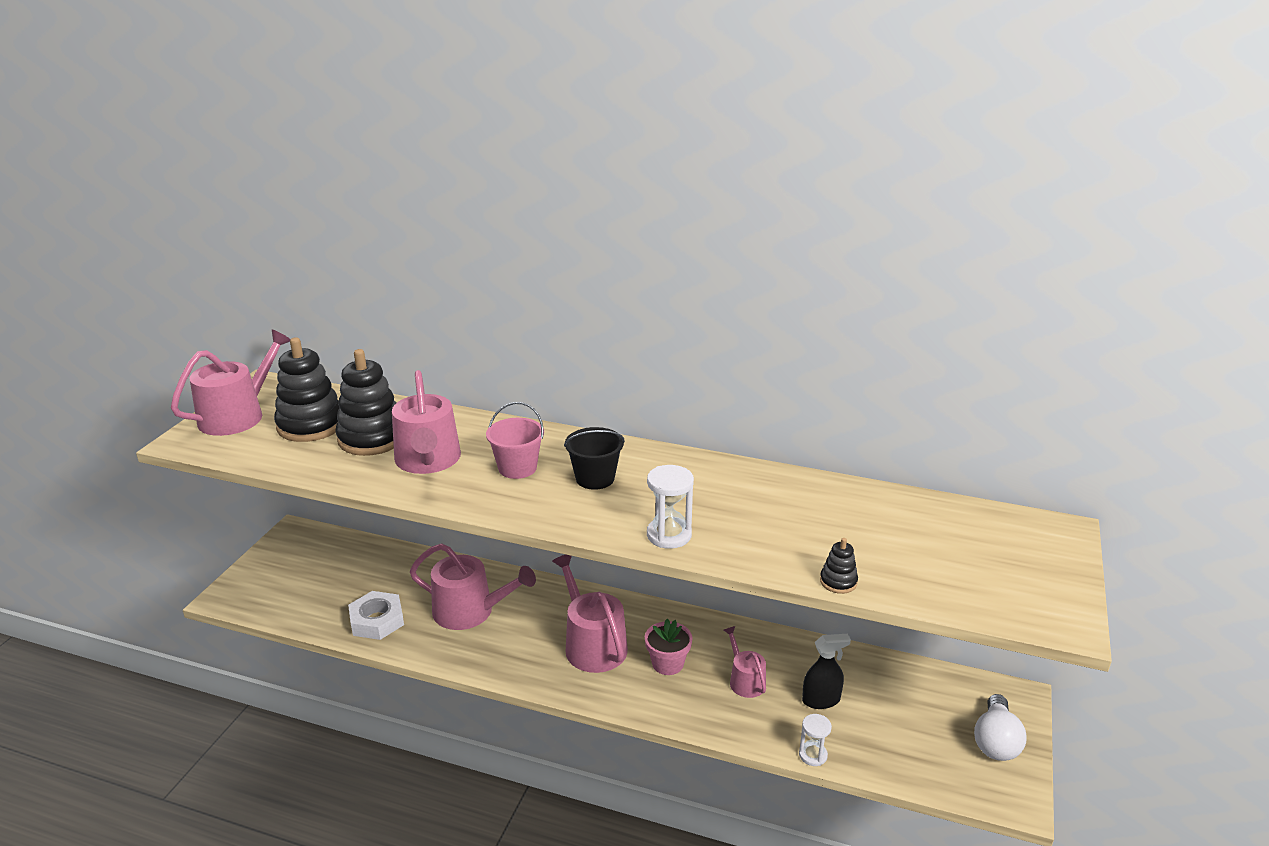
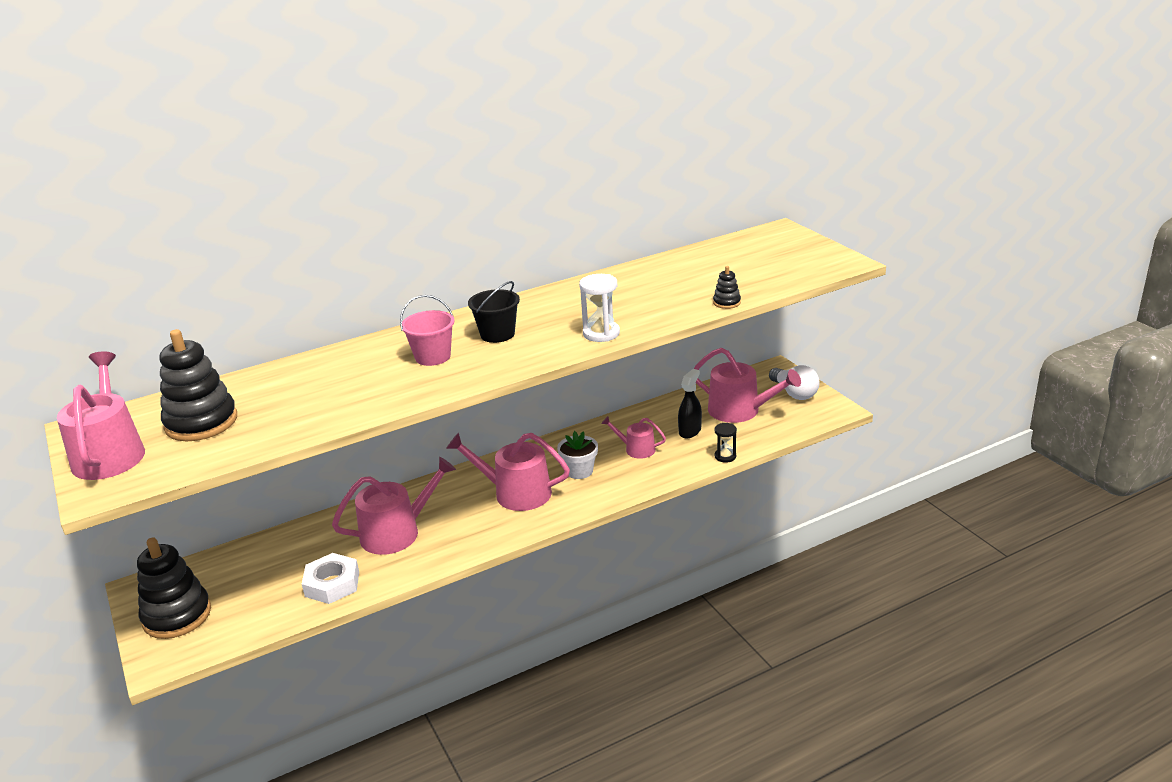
camera: 45 degrees left, 0 degrees up
black stacking toy [335,349,396,456] -> black stacking toy moved to [137,538,211,639]
pink watering can [392,370,461,474] -> pink watering can moved to [694,348,801,423]
pink flower pot [645,619,693,675] -> white flower pot [557,431,598,479]
white hourglass [799,714,832,766] -> black hourglass [714,423,737,463]

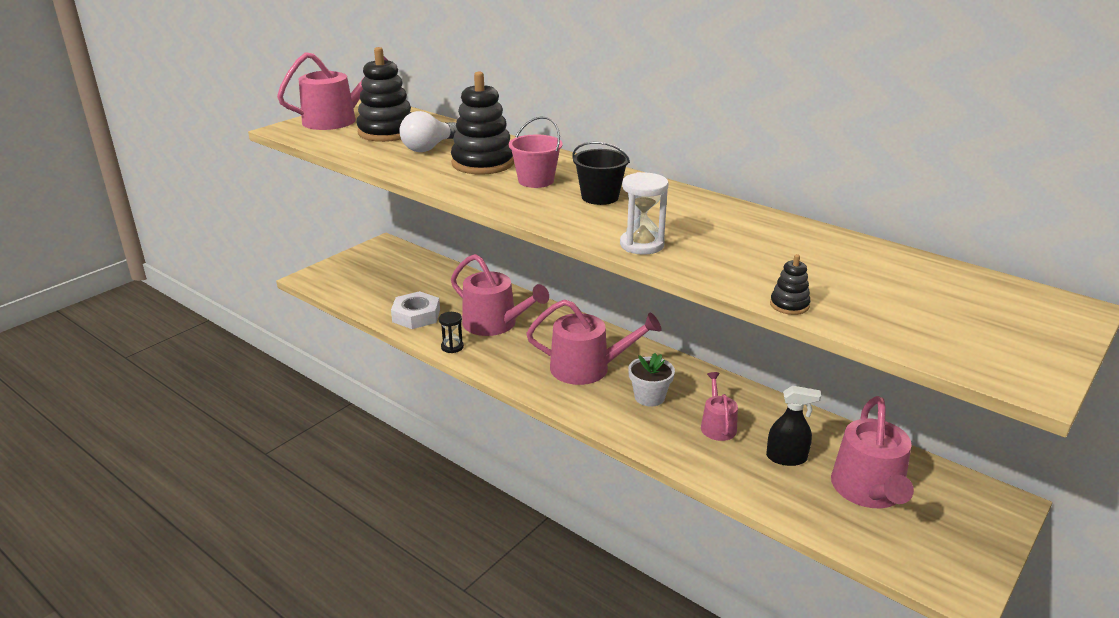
camera: 65 degrees right, 0 degrees up
black stacking toy [137,538,211,639] -> black stacking toy moved to [451,71,514,174]
pink watering can [446,432,570,511] -> pink watering can turned 105 degrees clockwise [526,299,662,385]
black hourglass [714,423,737,463] -> black hourglass moved to [439,312,464,353]
white light bulb [769,365,820,400] -> white light bulb moved to [400,111,457,152]

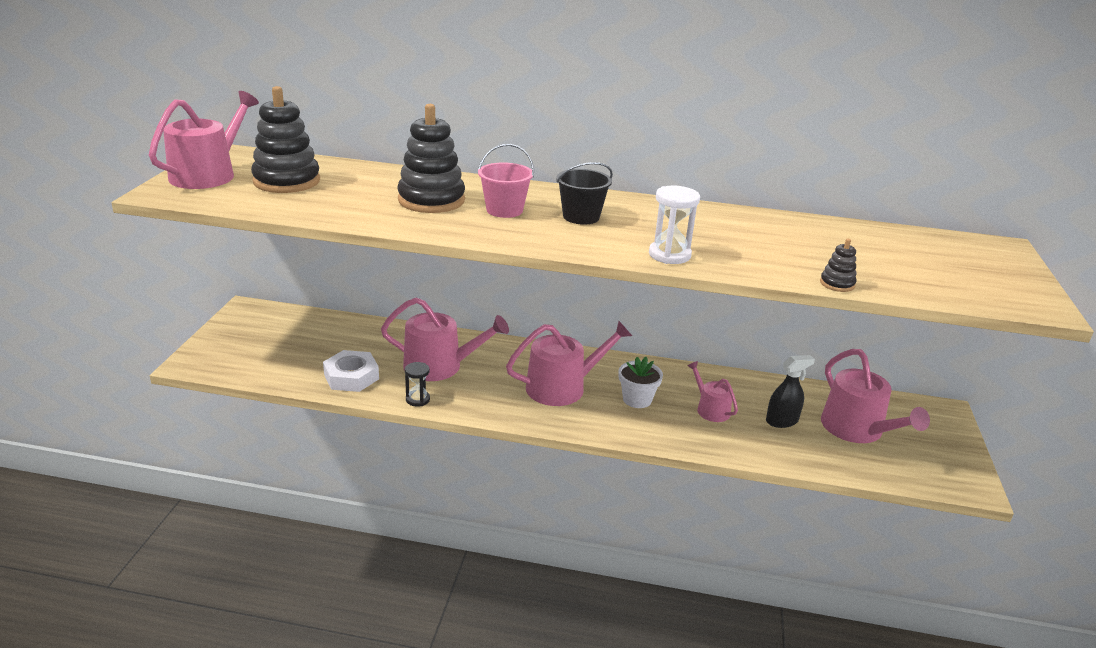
camera: 30 degrees left, 0 degrees up
white light bulb [400,111,457,152] -> none

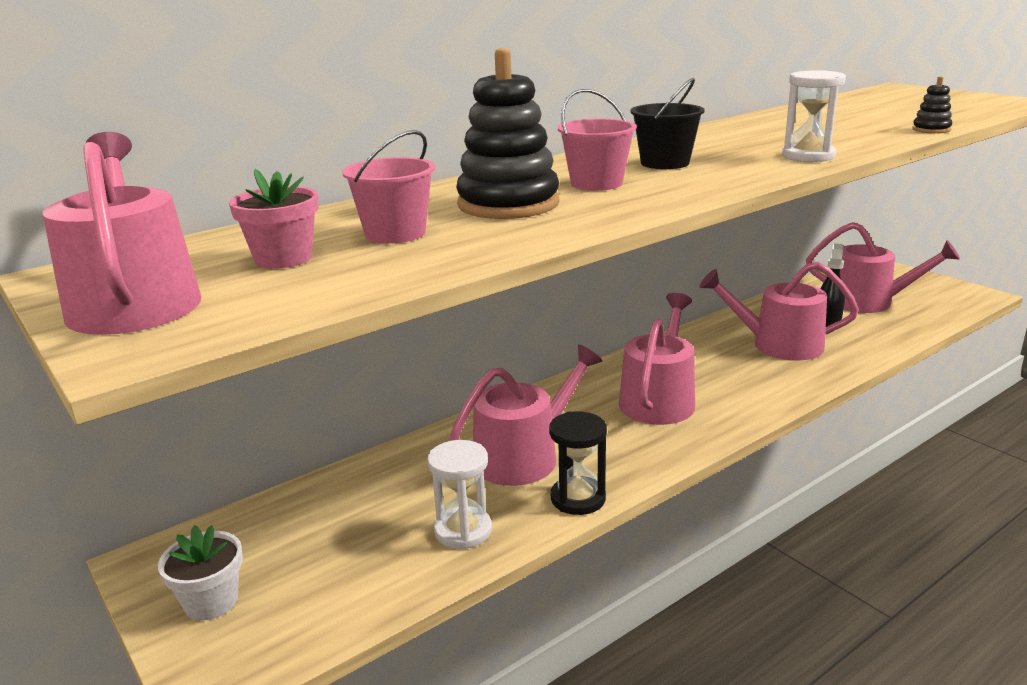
camera: 45 degrees left, 5 degrees down
black stacking toy [251,86,320,193] -> pink flower pot [229,169,318,269]
white nut [323,350,379,392] -> white hourglass [427,440,492,549]
black hourglass [405,362,430,407] -> black hourglass [549,411,607,515], size x1.52
white flower pot [619,357,663,408] -> white flower pot moved to [158,525,243,620]
pink watering can [687,361,738,422] -> pink watering can [699,262,859,361], size x1.79
none -> pink bucket [342,130,435,244]

